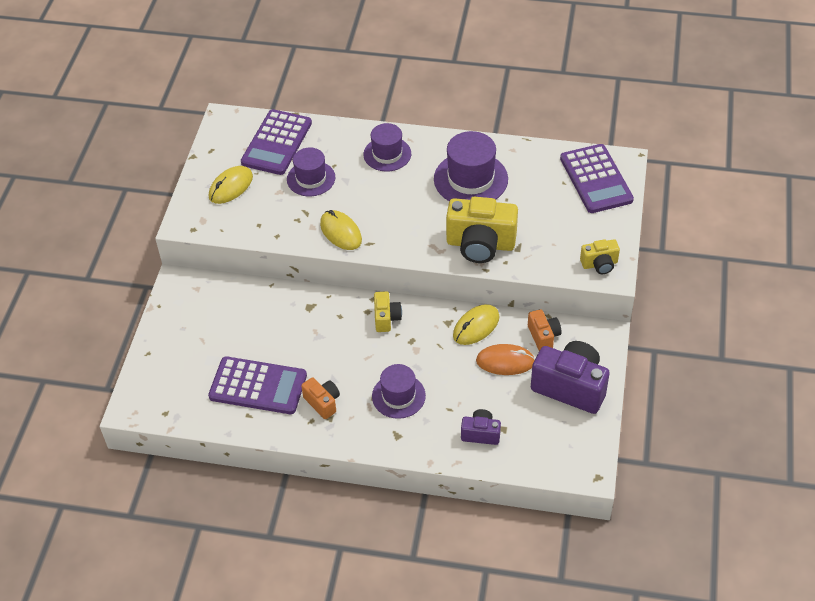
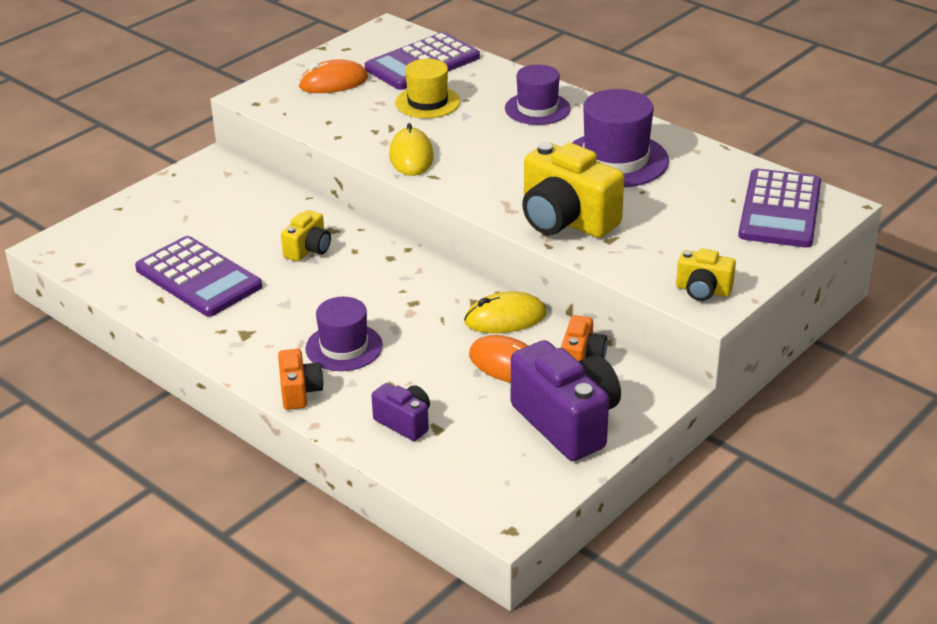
camera: 30 degrees right, 15 degrees down
yellow mouse [209,166,253,204] -> orange mouse [299,59,368,93]
purple hat [287,148,335,196] -> yellow hat [395,59,460,118]
orange camera [301,377,340,419] -> orange camera moved to [278,349,324,410]
yellow camera [374,291,402,332] -> yellow camera moved to [281,210,331,262]

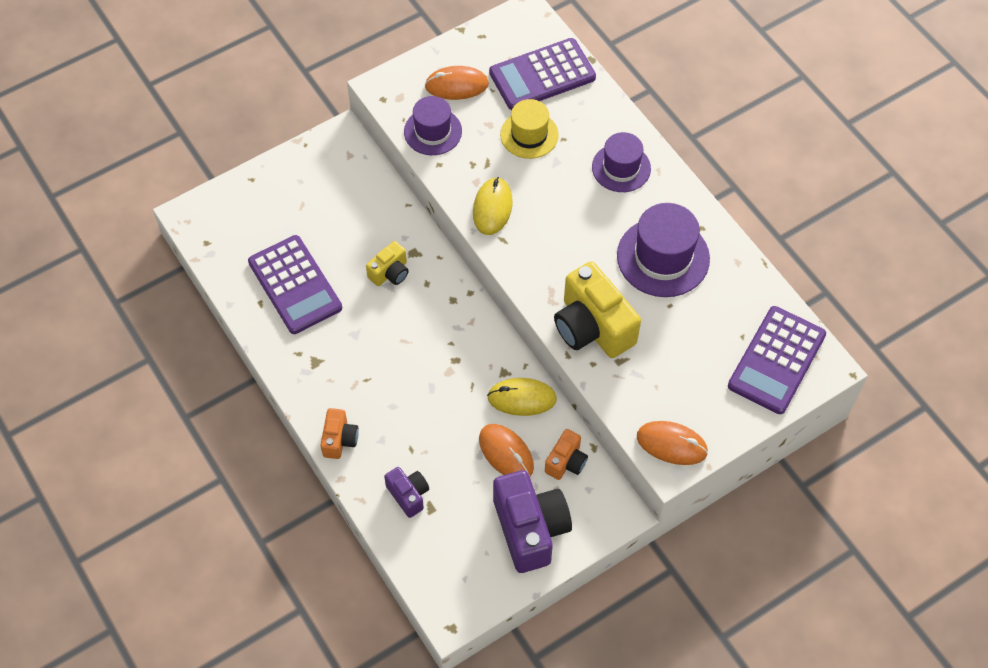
camera: 15 degrees right, 25 degrees up
purple hat [306,297,383,371] -> purple hat moved to [404,96,462,155]
yellow camera [676,248,736,301] -> orange mouse [637,421,708,465]

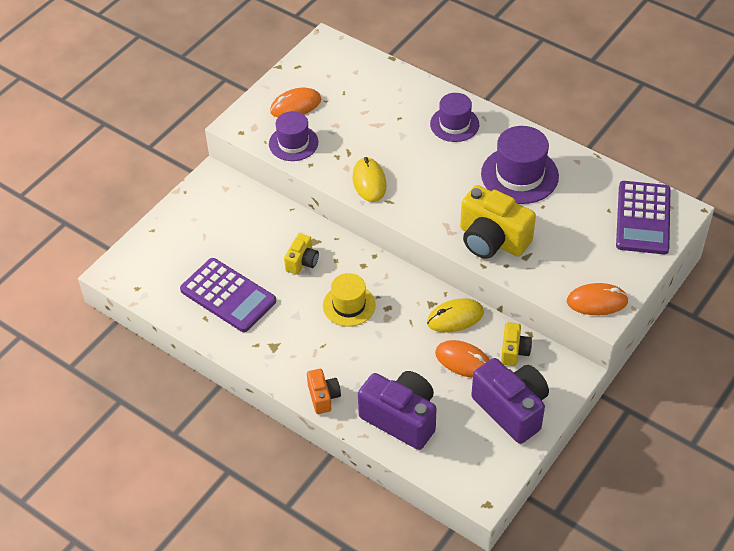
camera: 20 degrees left, 10 degrees down
purple camera [384,467,429,518] -> purple camera [358,371,437,450], size x1.92
purple calculator [489,38,596,110] -> none
yellow hat [500,99,559,159] -> yellow hat moved to [323,273,376,327]
orange camera [545,429,588,480] -> yellow camera [501,322,532,366]

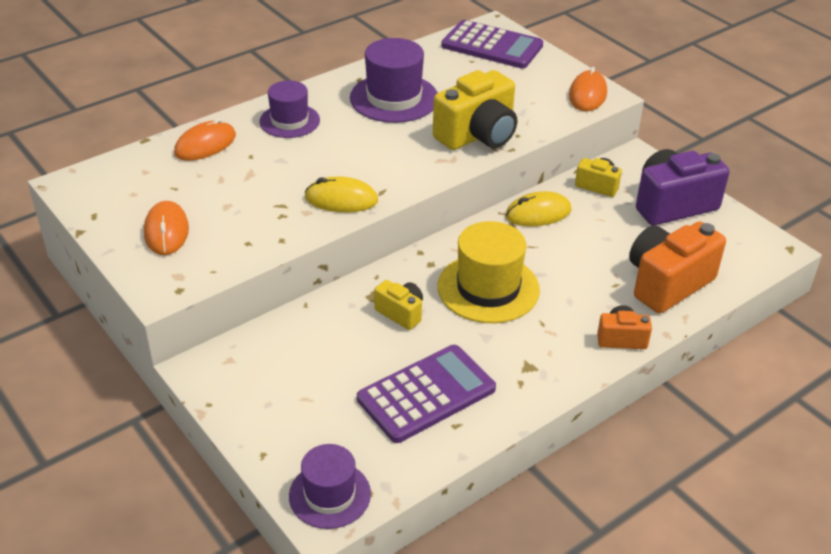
camera: 75 degrees left, 10 degrees down
purple hat [269,111,318,161] -> purple hat moved to [289,444,371,529]
yellow hat [323,273,376,327] -> yellow hat [438,221,540,323], size x1.52
purple camera [358,371,437,450] -> orange camera [629,222,726,313]
yellow mouse [427,298,484,333] -> yellow mouse turned 75 degrees clockwise [505,191,572,226]
orange mouse [435,340,490,378] -> orange mouse moved to [174,118,236,161]

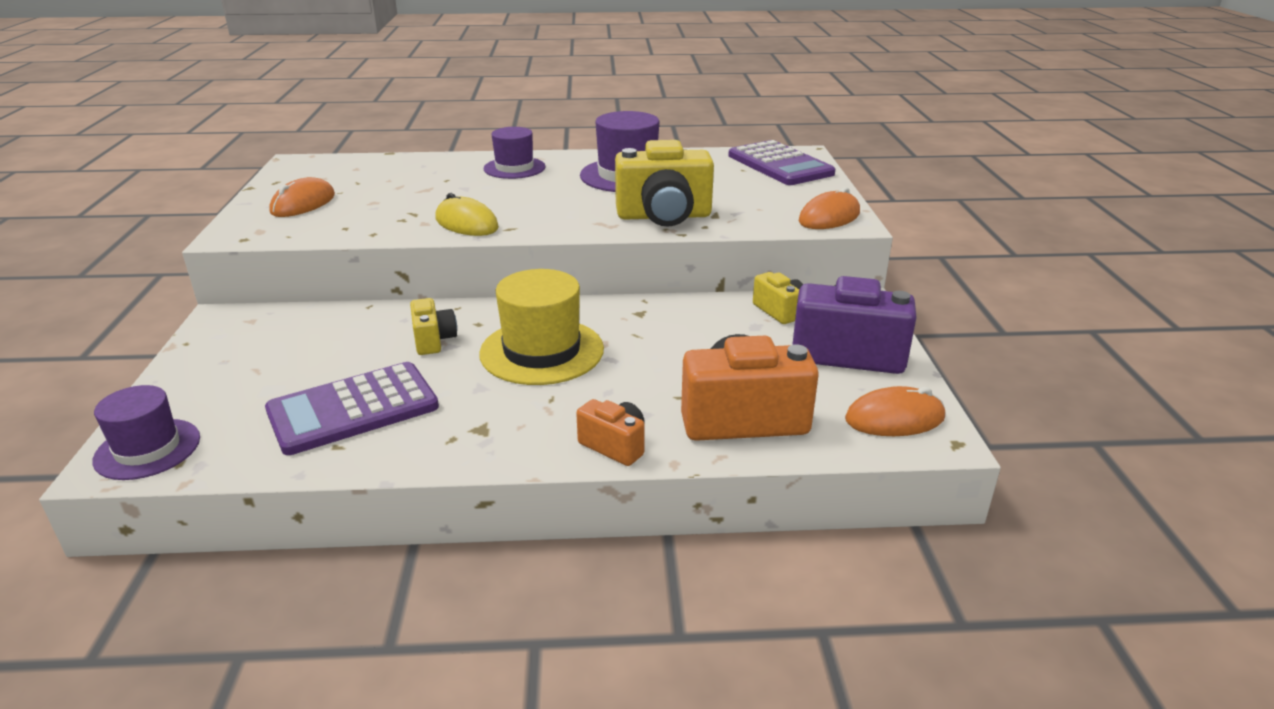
camera: 35 degrees right, 10 degrees down
orange mouse [174,118,236,161] -> orange mouse moved to [845,386,945,436]
purple calculator [357,345,496,443] -> purple calculator turned 150 degrees clockwise [265,362,439,455]
yellow mouse [505,191,572,226] -> none

